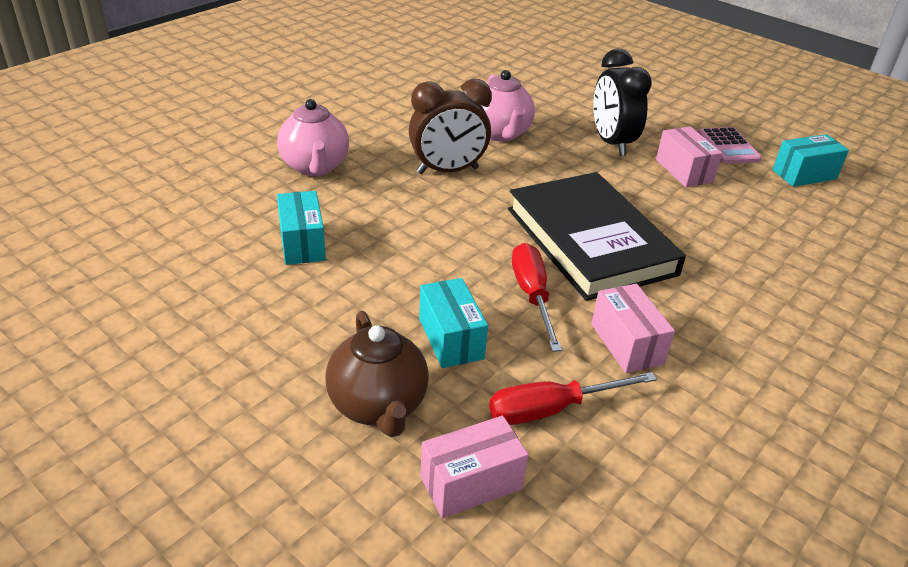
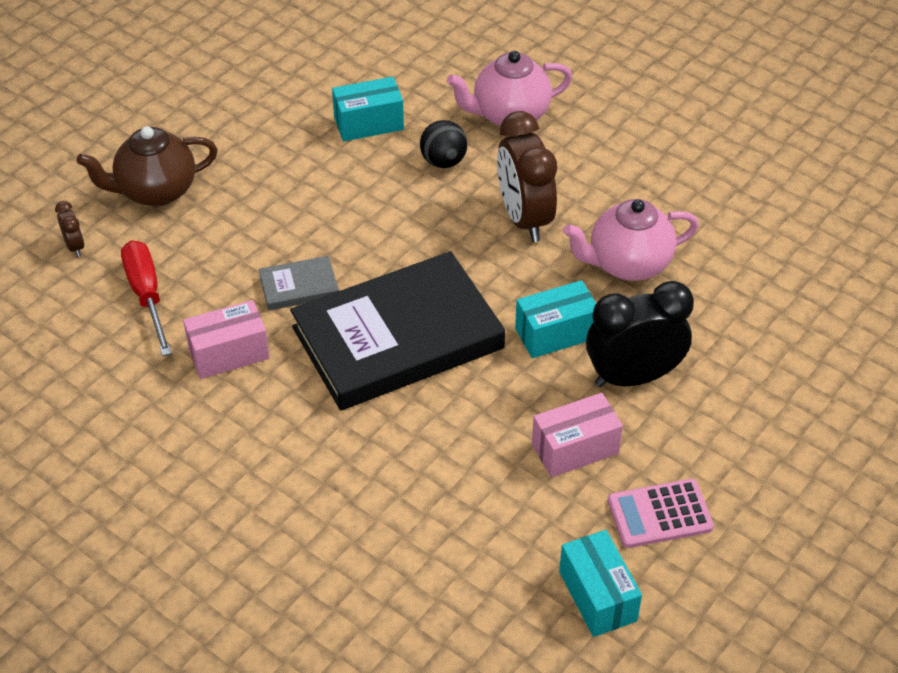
camera: 90 degrees right, 10 degrees up
turquoise box [419,278,488,368] -> turquoise box moved to [515,280,596,358]
pink box [420,416,528,518] -> brown clock [55,201,85,257]
red screwdriver [512,243,562,352] -> grey book [259,256,339,311]
none -> black ball [420,120,467,168]

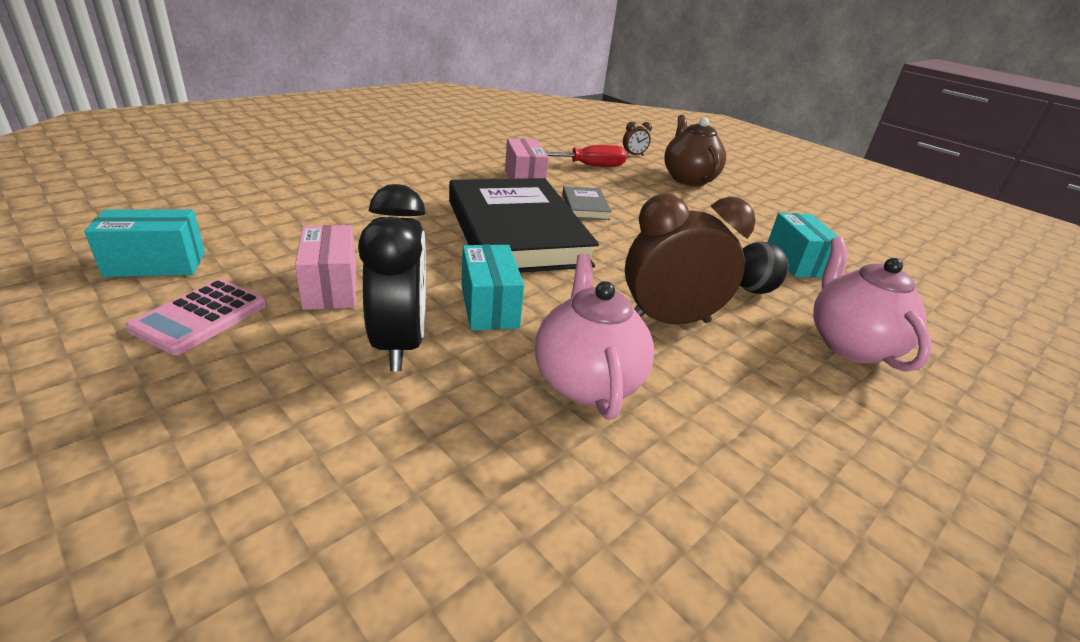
camera: 95 degrees right, 15 degrees down
pink calculator [607,479,714,548] -> pink calculator turned 150 degrees counterclockwise [126,279,267,355]

